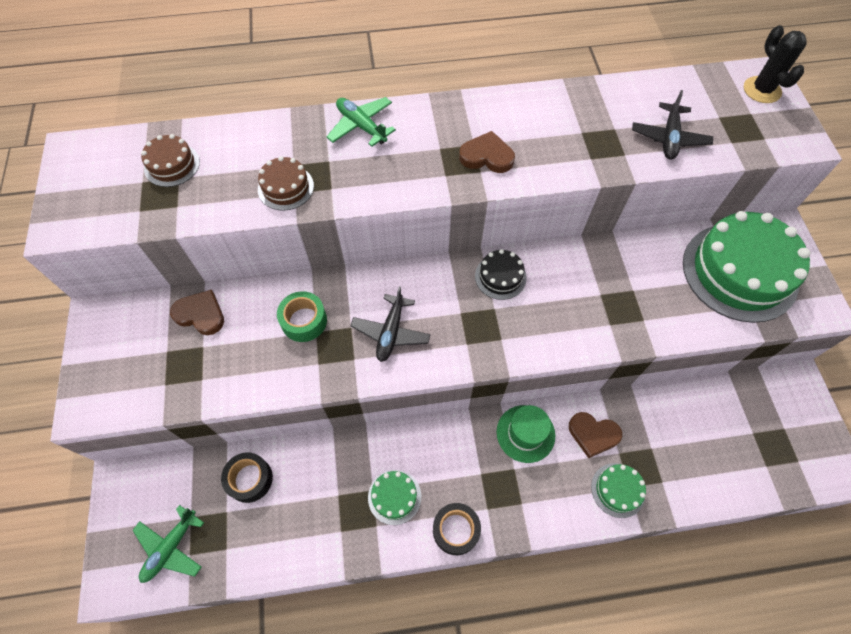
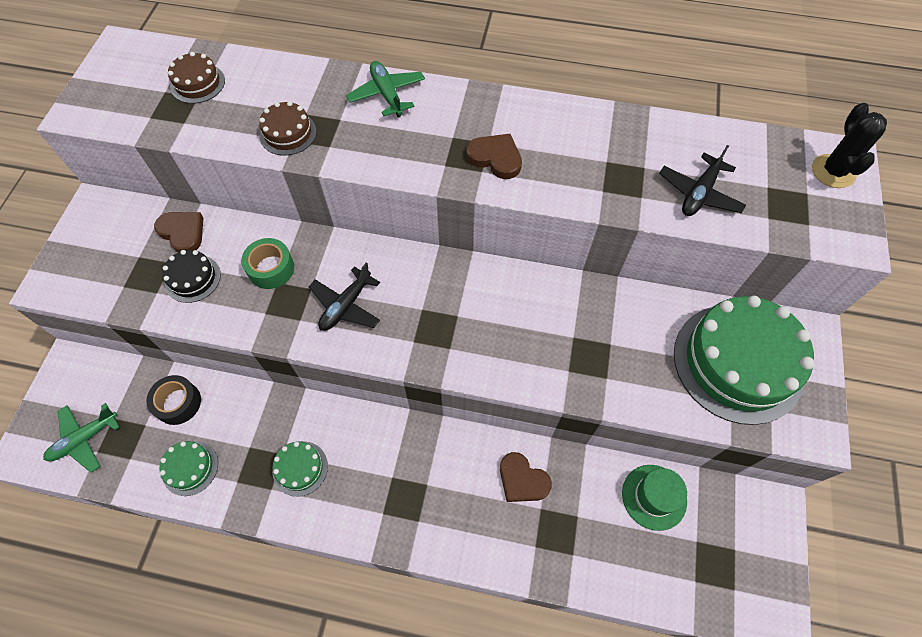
camera: 20 degrees right, 0 degrees up
black tape [433,503,481,555] -> none
black cake [475,249,527,300] -> black cake moved to [162,250,221,303]
green hat [497,405,555,463] -> green hat moved to [622,465,687,531]
green cake [591,463,646,518] -> green cake moved to [159,441,218,496]

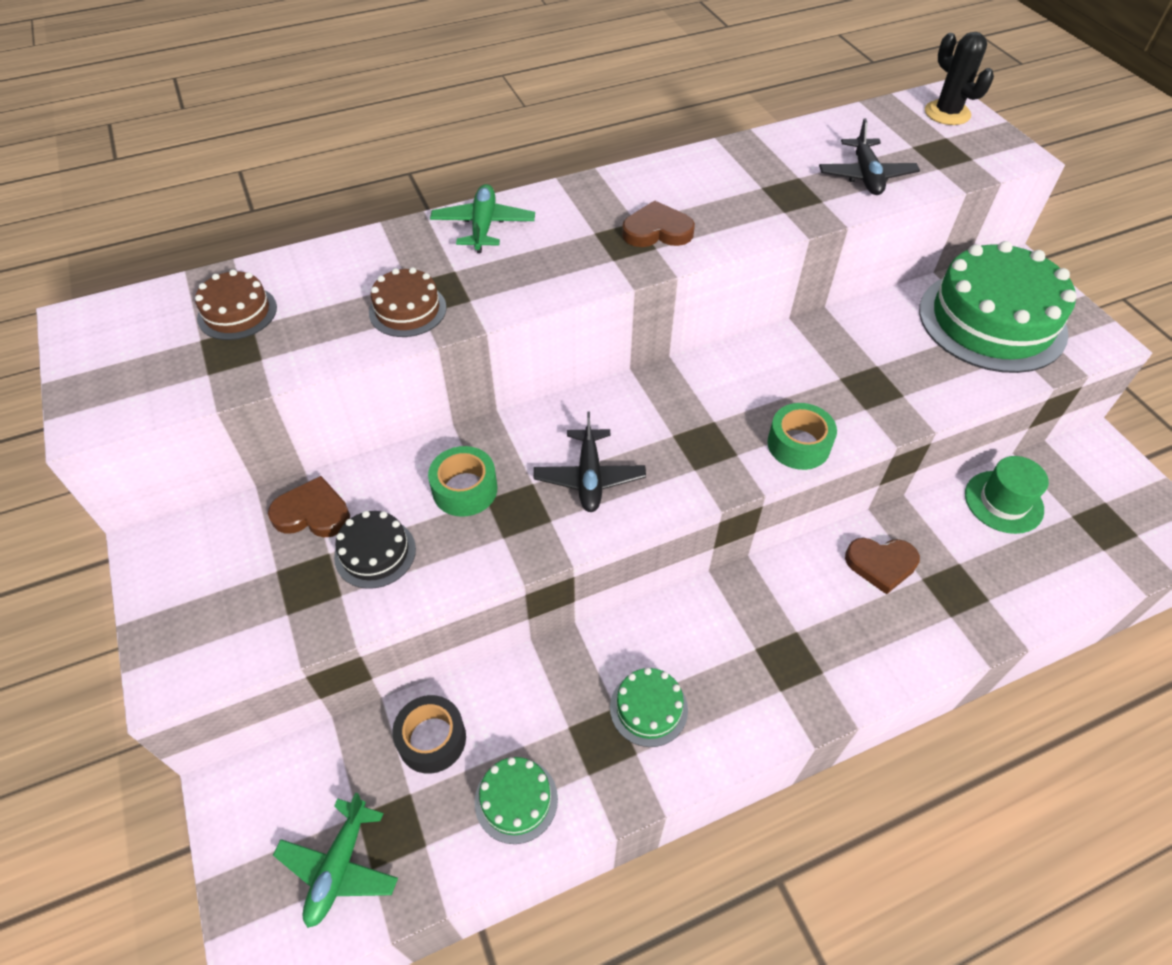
camera: 35 degrees left, 10 degrees down
green plane [346,61,425,117] -> green plane turned 60 degrees clockwise [430,184,535,253]
none -> green tape [767,403,837,470]

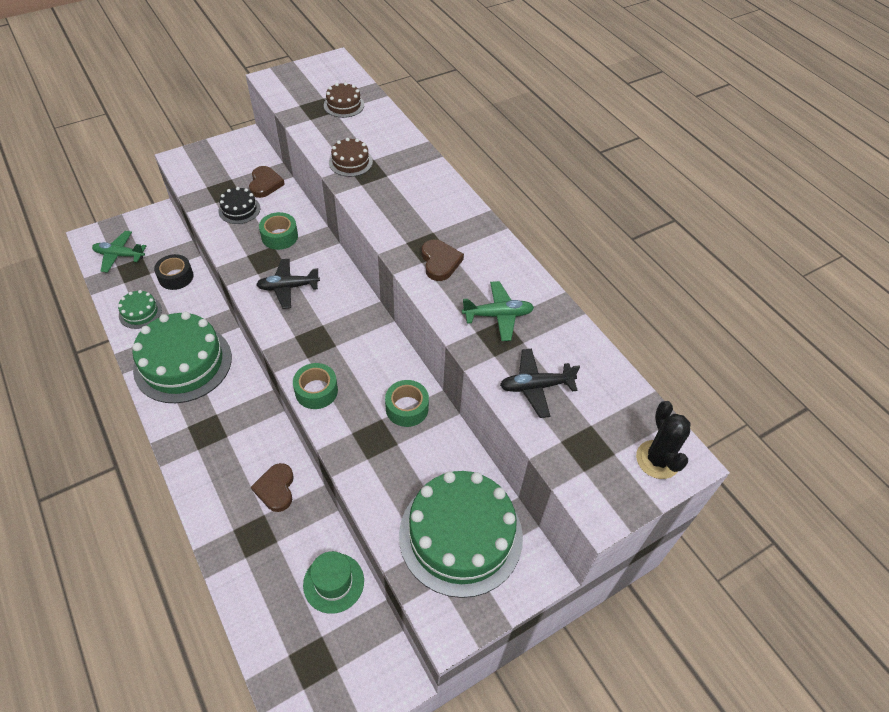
camera: 80 degrees right, 0 degrees up
green plane [430,184,535,253] -> green plane moved to [462,281,534,341]
green cake [610,668,688,747] -> green cake [132,312,232,403], size x2.19
black cactus [925,32,994,125] -> black cactus turned 60 degrees counterclockwise [636,401,691,479]
none -> green tape [385,380,429,427]

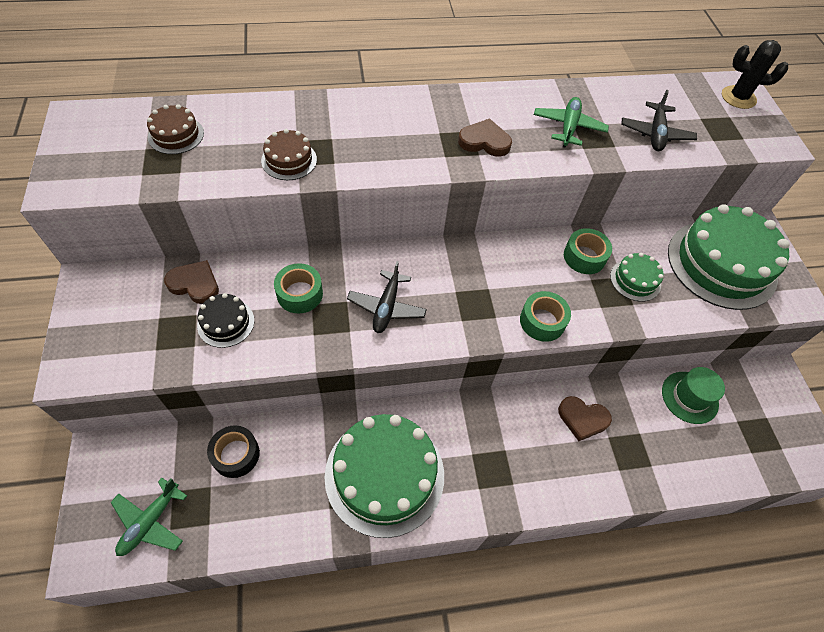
camera: 70 degrees left, 5 degrees up
green cake [118,290,162,329] -> green cake moved to [610,253,664,302]

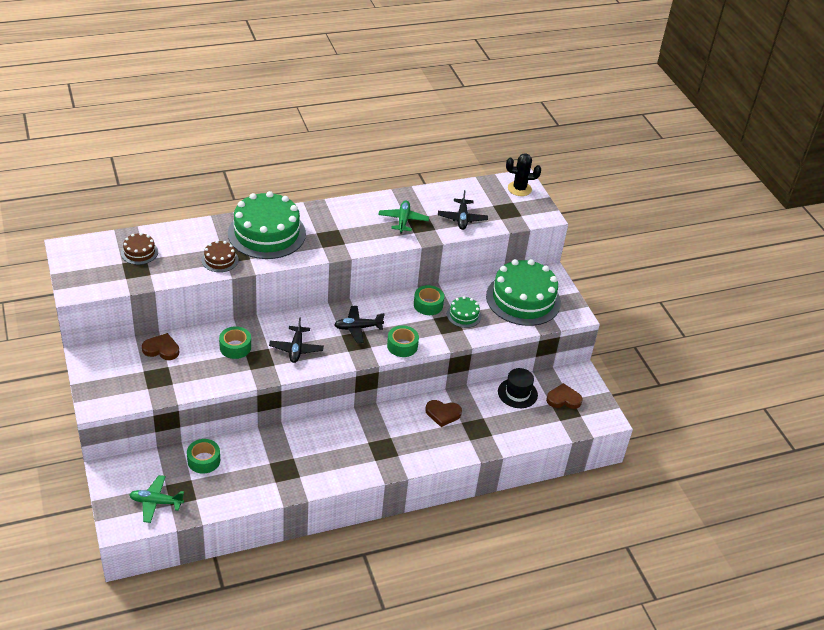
camera: 10 degrees left, 15 degrees down
green plane [111,478,187,556] -> green plane turned 75 degrees clockwise [129,475,184,523]
black cake [197,293,254,348] -> none
black tape [207,425,260,478] -> green tape [187,439,220,474]
green cake [325,414,444,538] -> green cake moved to [228,191,306,259]
brown heart [458,118,512,157] -> brown heart moved to [546,383,583,409]
green hat [662,367,725,424] -> black hat [498,368,538,408]
none -> black plane [334,306,385,343]

